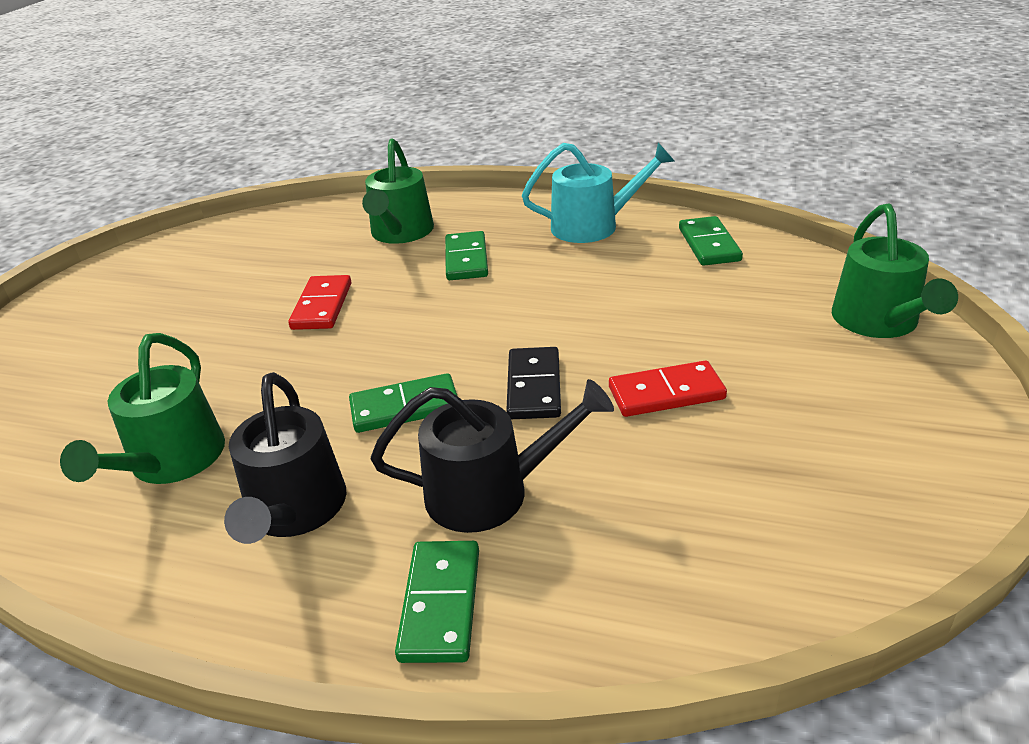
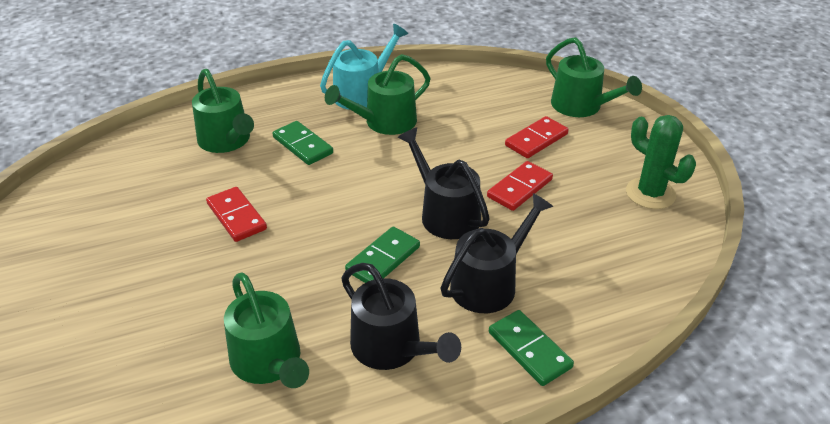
camera: 40 degrees left, 5 degrees up
black domino [506,347,561,419] -> black watering can [398,128,490,239]
green domino [679,216,743,266] -> none
none -> green watering can [325,54,430,135]
none -> red domino [505,116,569,158]
none -> green cactus [626,115,696,209]

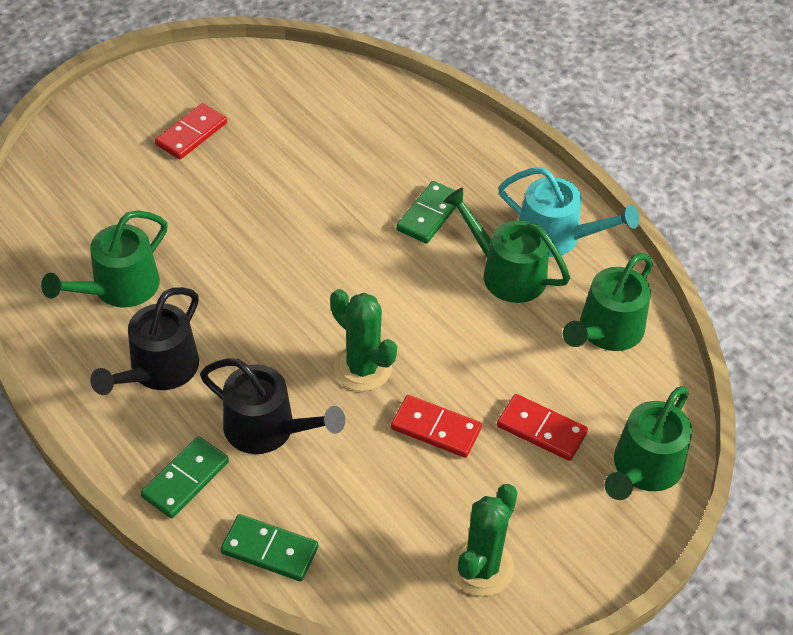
camera: 70 degrees right, 10 degrees up
green watering can [192,69,254,153] -> green watering can moved to [563,253,653,351]
red domino [206,187,267,242] -> red domino moved to [155,103,227,159]
green domino [345,226,420,283] -> green domino moved to [220,514,318,582]
black watering can [398,128,490,239] -> green cactus [330,289,397,391]

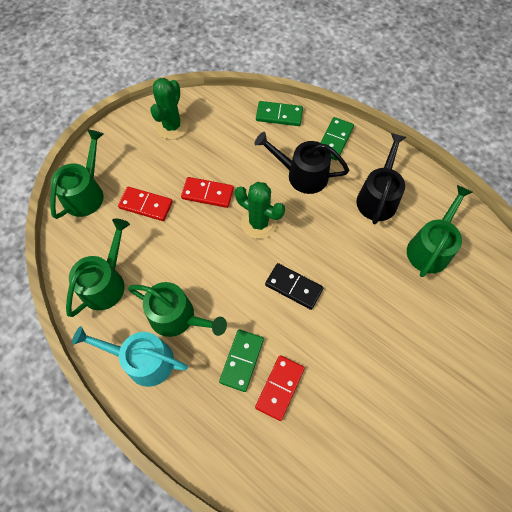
camera: 170 degrees right, 15 degrees up
red domino [155,103,227,159] -> red domino moved to [255,355,305,421]
none -> black domino [265,263,323,310]

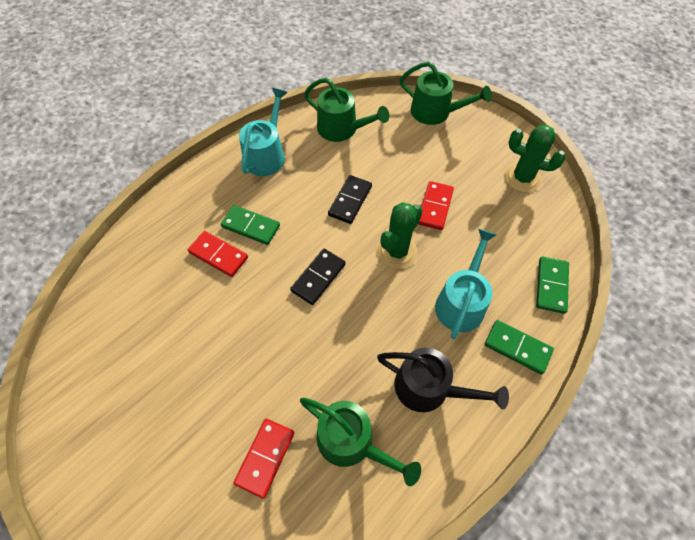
camera: 95 degrees right, 5 degrees down
red domino [118,187,173,221] -> red domino moved to [233,419,294,499]
green watering can [128,282,227,337] -> none
black watering can [254,132,349,194] -> turquoise watering can [435,229,497,339]
none -> black domino [328,175,372,224]

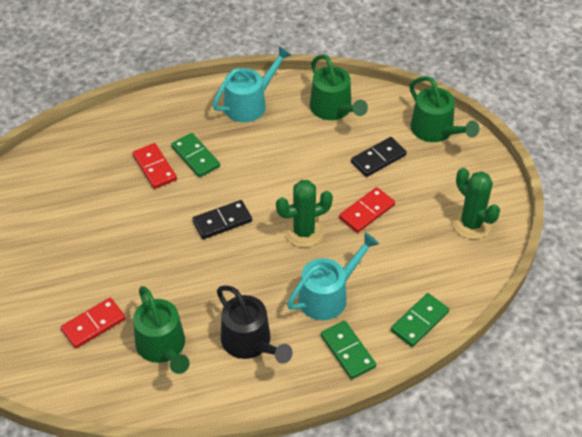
camera: 30 degrees right, 10 degrees down
black domino [328,175,372,224] -> black domino moved to [351,137,407,177]

